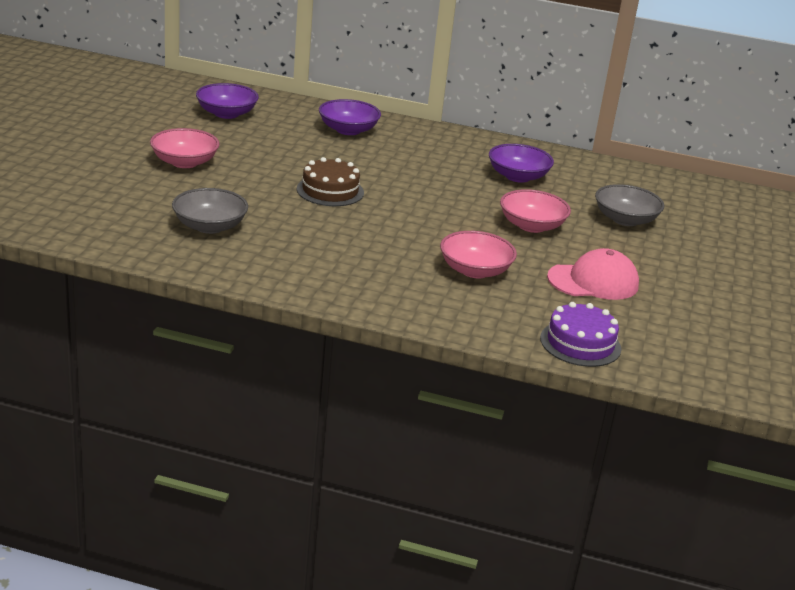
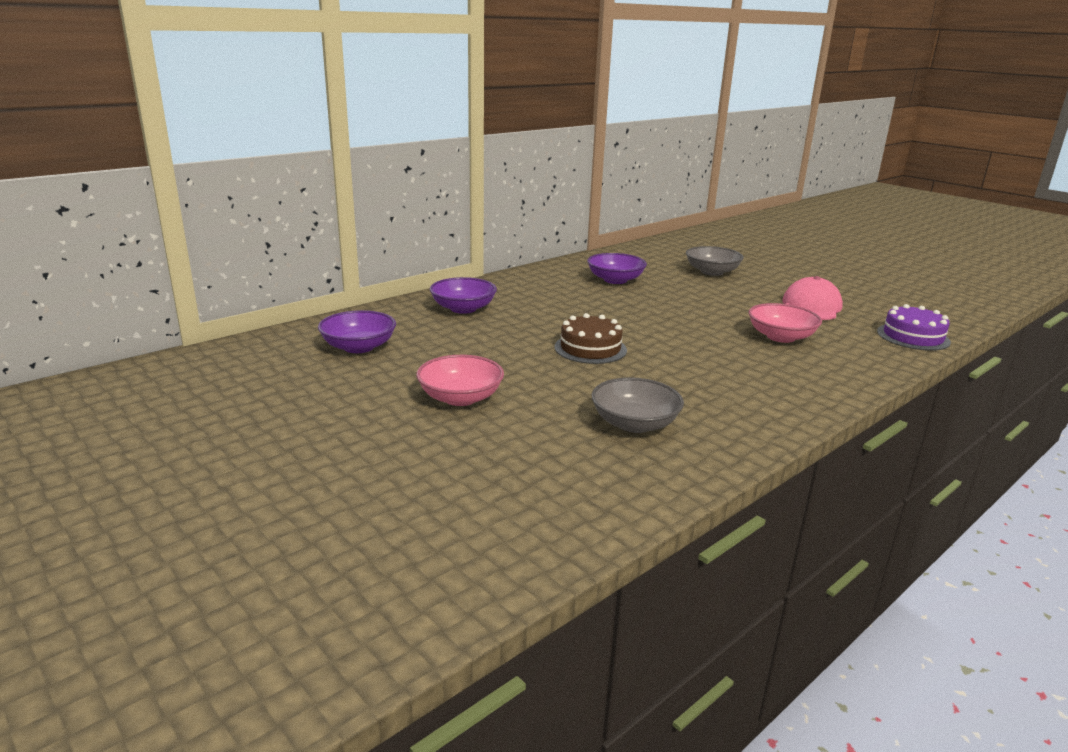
camera: 55 degrees left, 5 degrees down
pink bowl [500,189,571,233] -> none

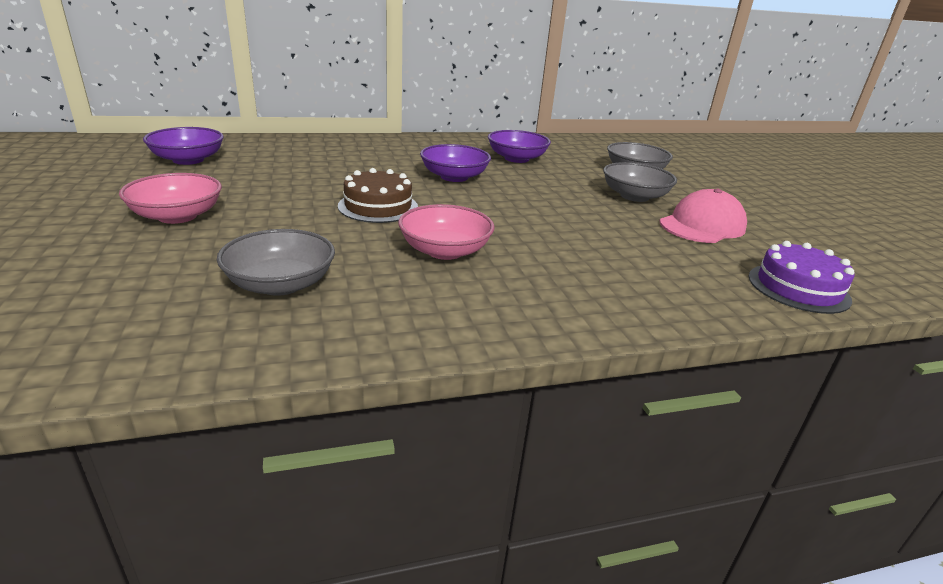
camera: 25 degrees right, 5 degrees up
purple bowl [430,277,497,314] -> purple bowl moved to [420,144,491,182]
pink bowl [748,303,822,343] -> pink bowl moved to [398,204,494,260]
none -> grey bowl [603,162,677,202]

